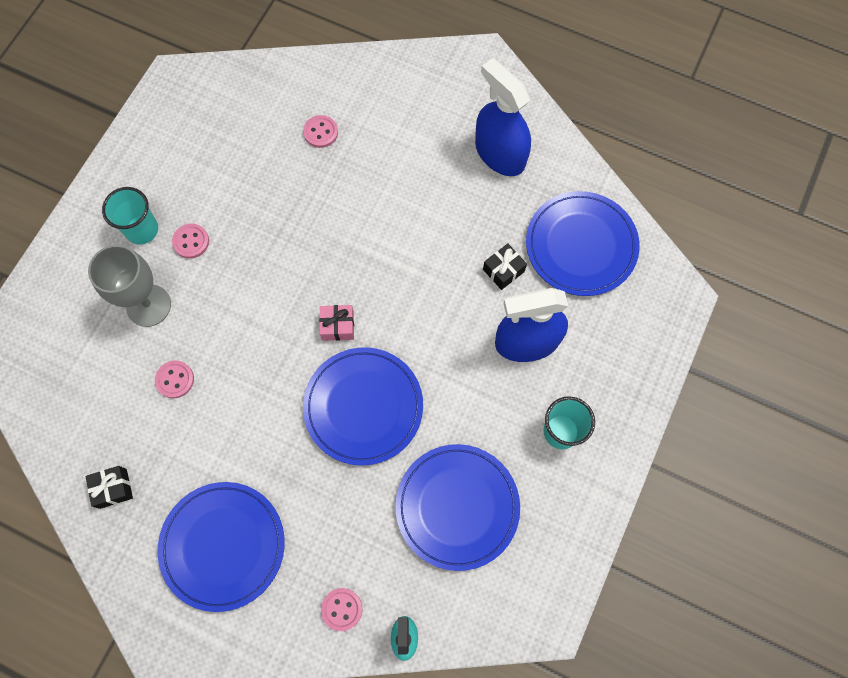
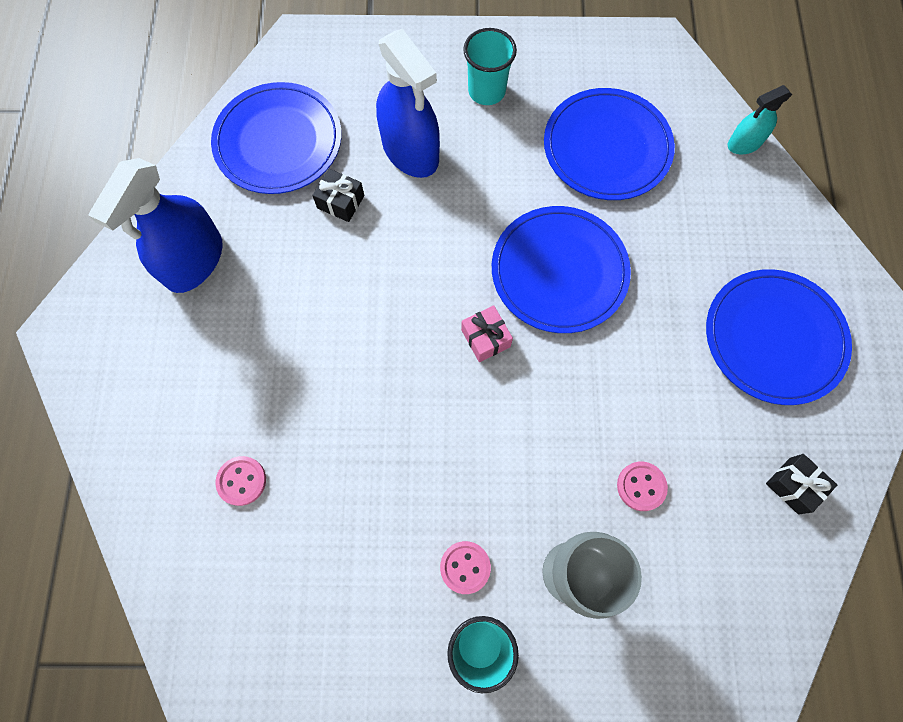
camera: 115 degrees left, 0 degrees up
pink button [321,588,362,631] -> none

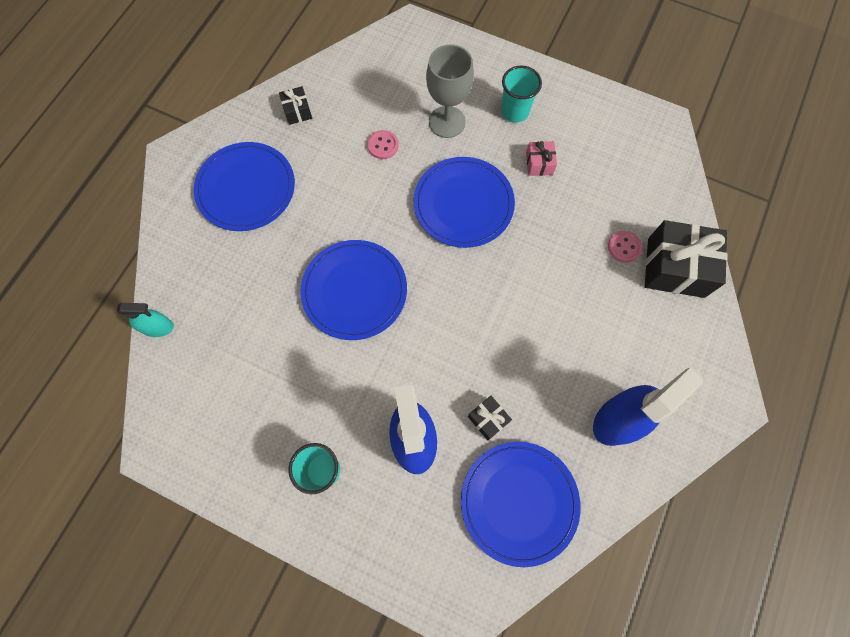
camera: 155 degrees left, 0 degrees up
pink button [440,541,491,594] -> none
pink gift [461,305,513,362] -> pink gift moved to [526,141,557,176]
blue plate [544,88,675,200] -> blue plate moved to [414,157,515,248]
none -> black gift [645,220,728,298]

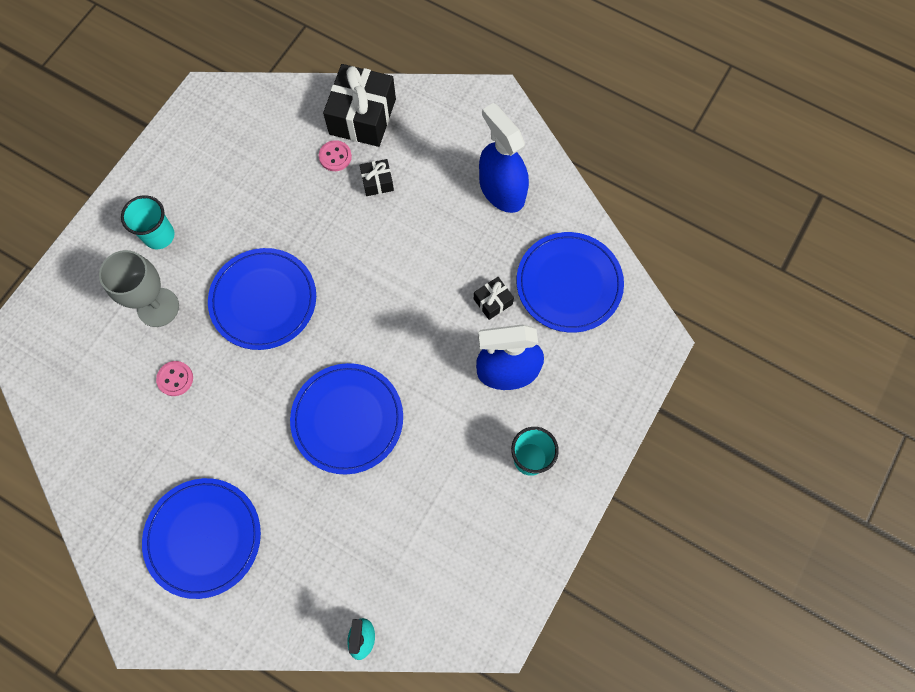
camera: 85 degrees left, 0 degrees up
black gift [279,86,312,125] -> black gift moved to [360,159,394,196]
pink gift [526,141,557,176] -> none

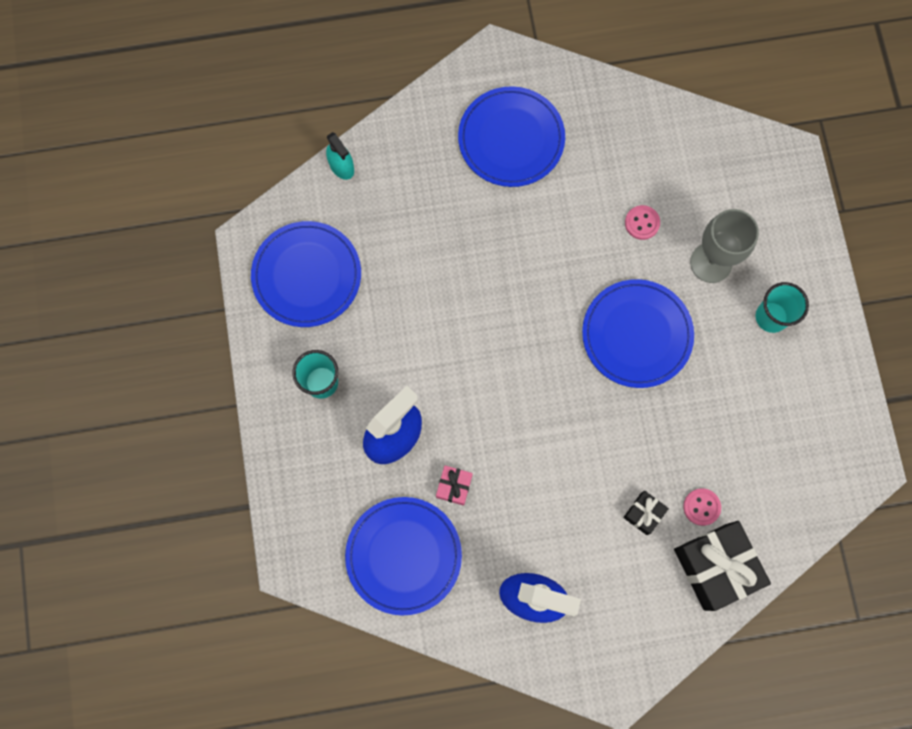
camera: 140 degrees right, 5 degrees up
blue plate [290,363,403,474] -> blue plate moved to [251,221,361,327]
black gift [474,277,514,320] -> pink gift [436,465,473,506]

